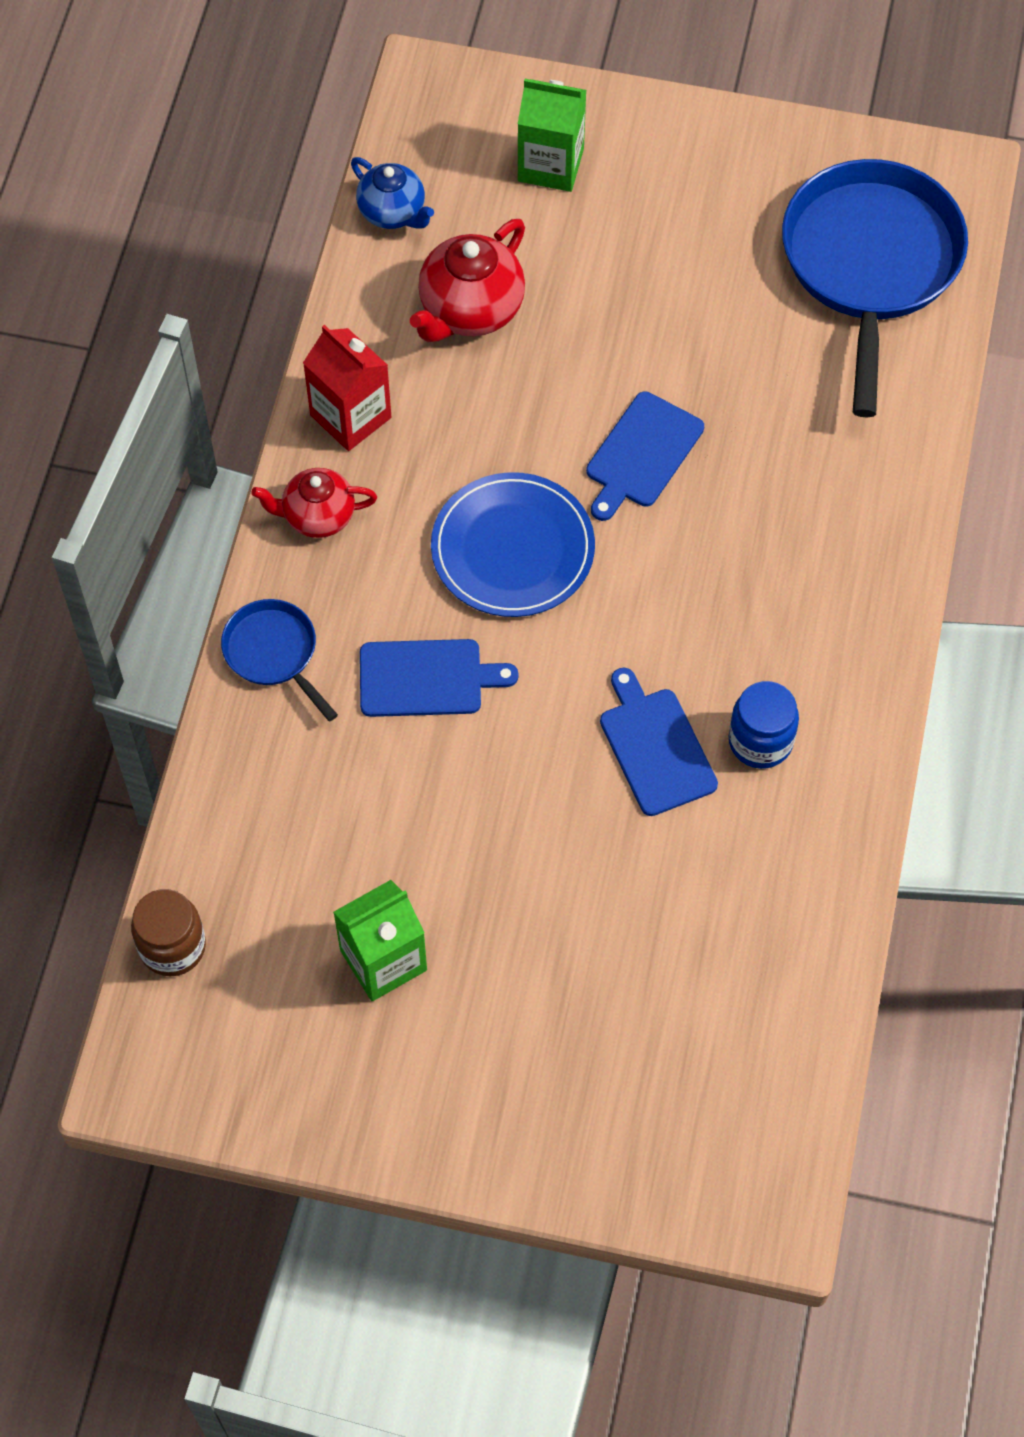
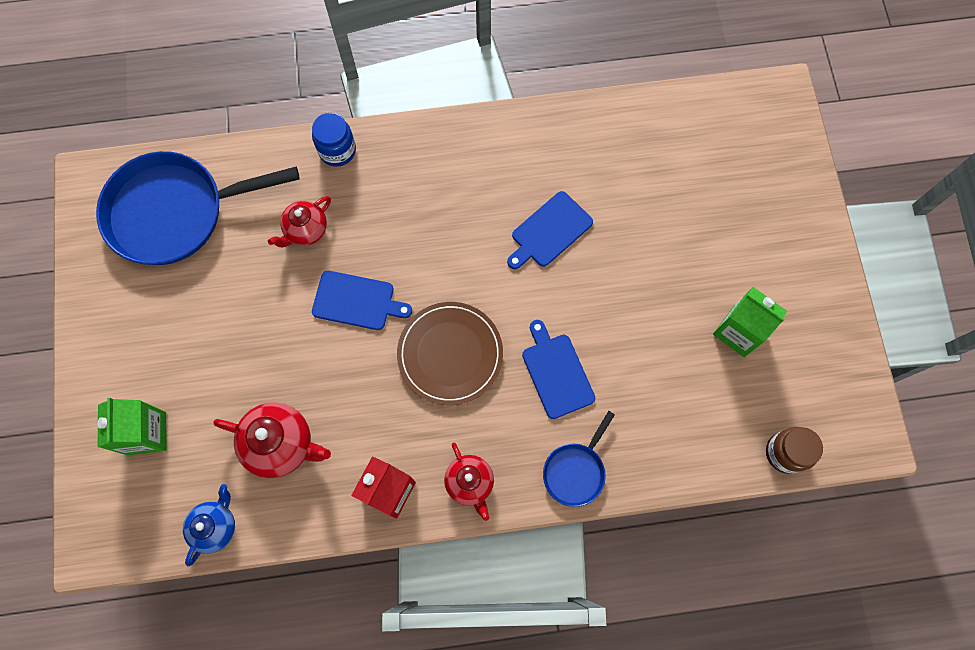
camera: 110 degrees left, 10 degrees up
blue plate [431,472,595,617] -> brown plate [397,302,503,405]
blue jar [729,681,799,769] -> blue jar moved to [312,113,356,167]
none -> red teapot [268,196,331,248]

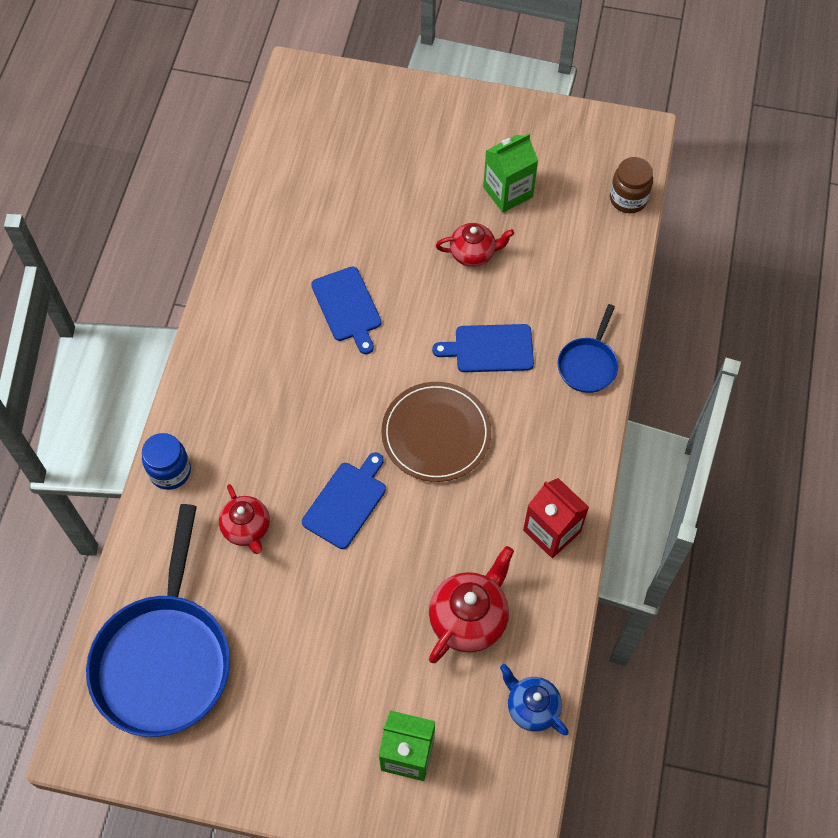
camera: 70 degrees left, 10 degrees down
red teapot [444,443,494,521] -> red teapot moved to [436,223,514,267]
blue pan [543,411,615,507] -> blue pan turned 60 degrees clockwise [558,304,618,393]

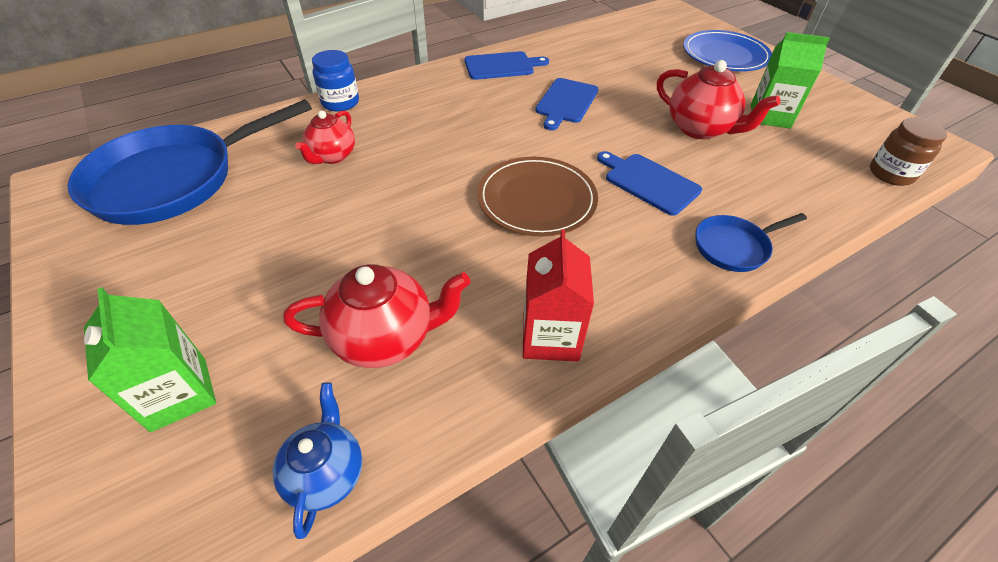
camera: 45 degrees right, 15 degrees down
blue cutting board [302,452,386,549] -> blue cutting board moved to [464,51,549,80]
red teapot [436,223,514,267] -> red teapot [657,60,781,139], size x1.52
none -> blue plate [683,30,772,71]

